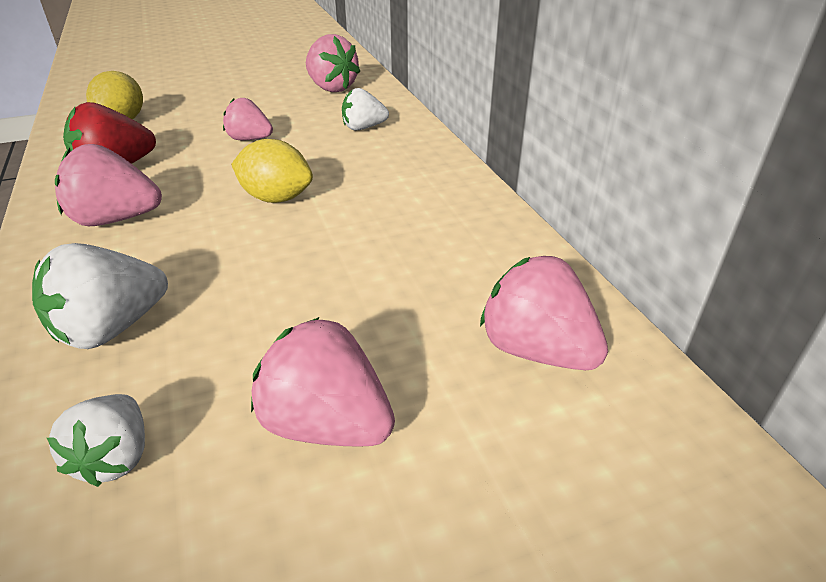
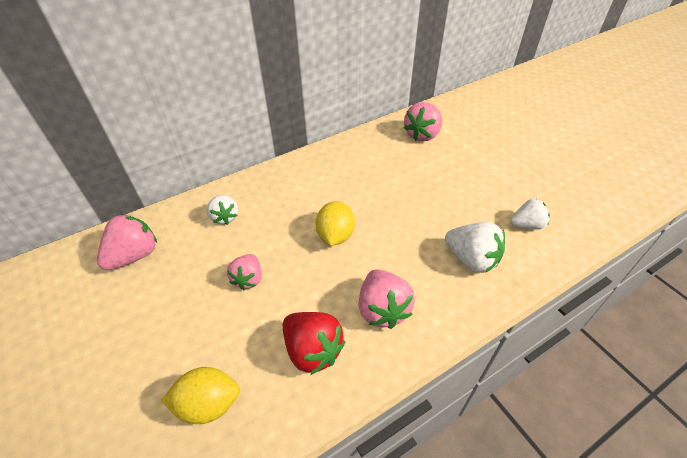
camera: 100 degrees left, 10 degrees up
pink strawberry [251,317,395,447] -> none

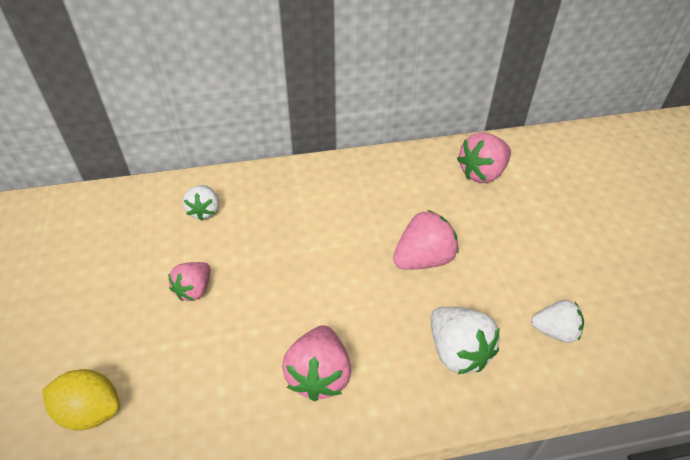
camera: 20 degrees right, 0 degrees up
pink strawberry [97,214,157,270] -> pink strawberry moved to [393,210,458,270]
red strawberry [283,312,346,375] -> none
yellow lemon [315,201,355,246] -> none

